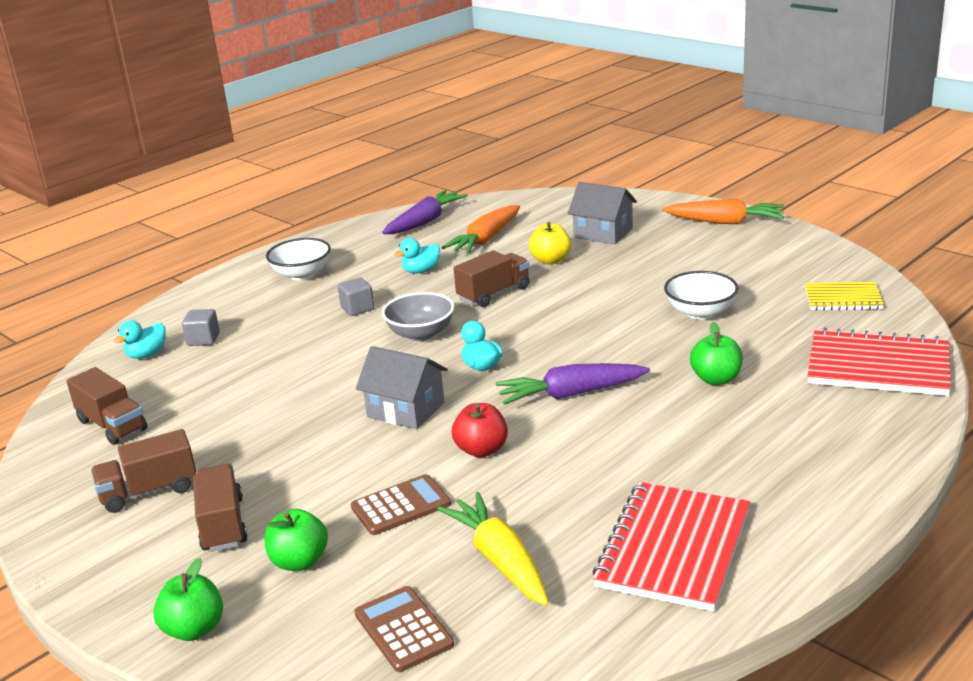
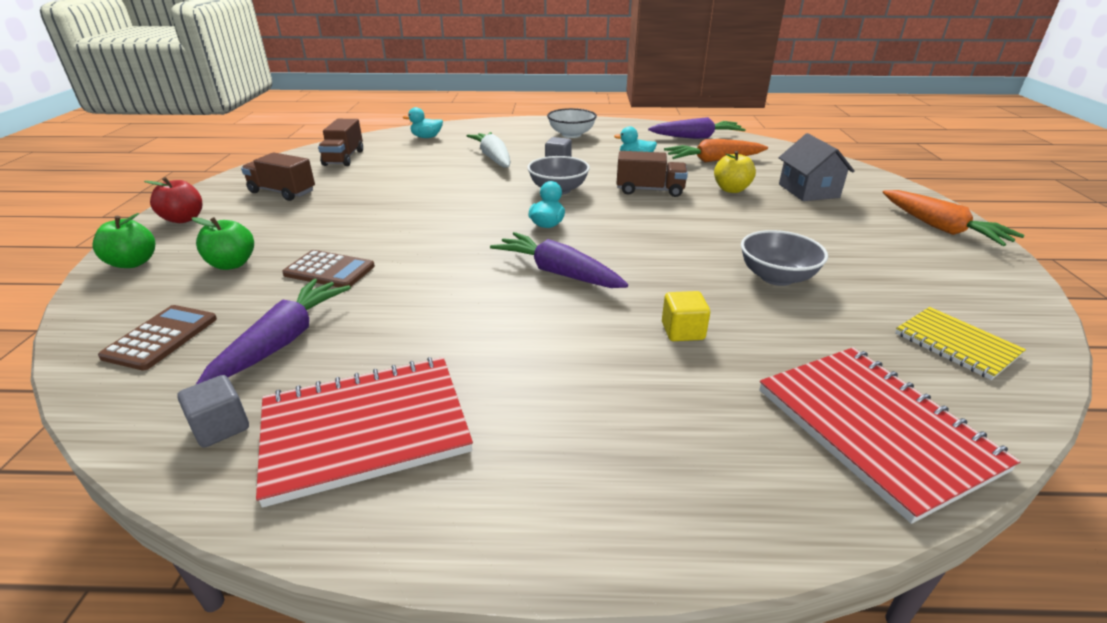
camera: 45 degrees right, 5 degrees up
grey cube [182,309,220,346] -> grey cube moved to [177,375,249,448]
brown truck [193,464,248,552] -> none
grey house [356,346,448,429] -> none
yellow carrot [437,492,549,606] -> purple carrot [196,279,351,384]
red apple [452,403,508,458] -> red apple moved to [144,177,203,223]
white bowl [664,271,738,320] -> grey bowl [741,230,828,286]
green apple [690,322,743,385] -> yellow cube [662,291,710,341]
none -> white carrot [467,132,510,168]

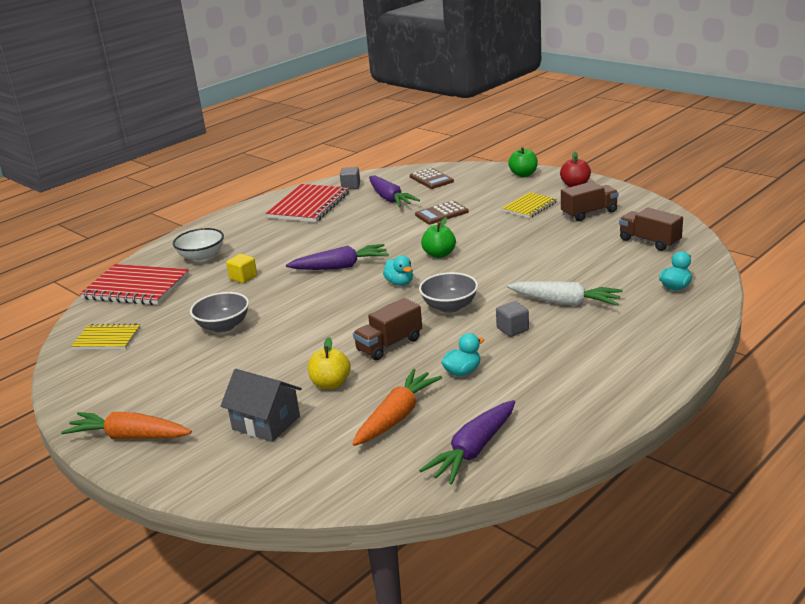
camera: 135 degrees right, 5 degrees down
green apple [192,217,254,270] -> green apple moved to [421,217,456,258]
white bowl [547,108,597,138] -> white bowl moved to [173,228,224,262]
none -> yellow notebook [502,192,557,218]

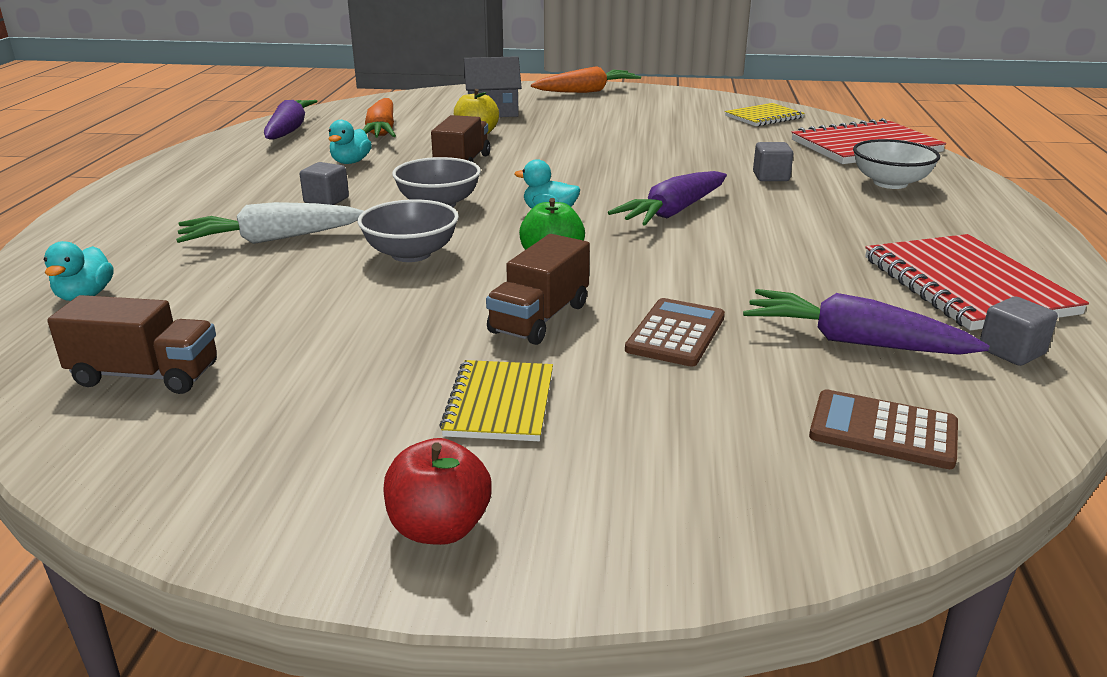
camera: 140 degrees right, 0 degrees up
grey bowl [190,292,249,333] -> grey bowl moved to [358,199,459,262]
yellow cube [226,254,257,283] -> grey cube [753,142,794,181]
green apple [508,147,538,177] -> none
brown truck [561,181,619,221] -> brown truck moved to [486,234,590,345]

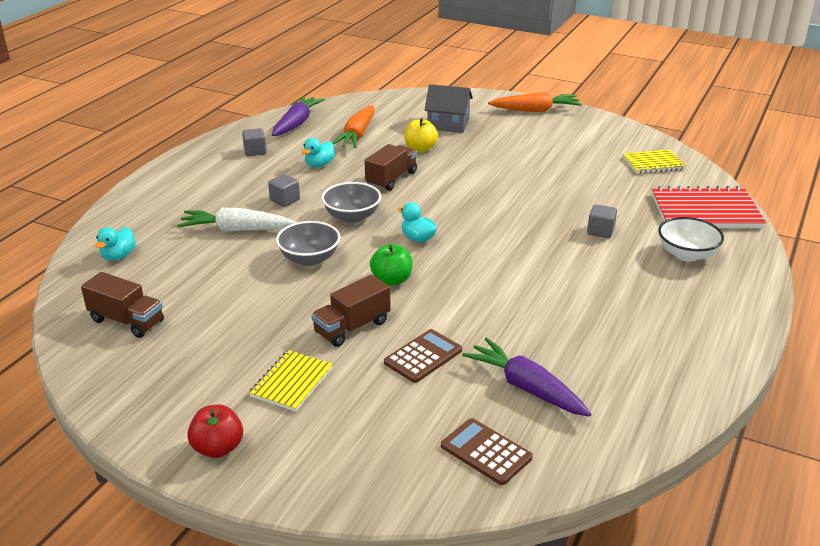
camera: 20 degrees right, 5 degrees up
purple carrot [608,171,727,226] -> none
red notebook [865,234,1089,331] -> none
grey cube [980,296,1058,366] -> grey cube moved to [242,128,267,156]

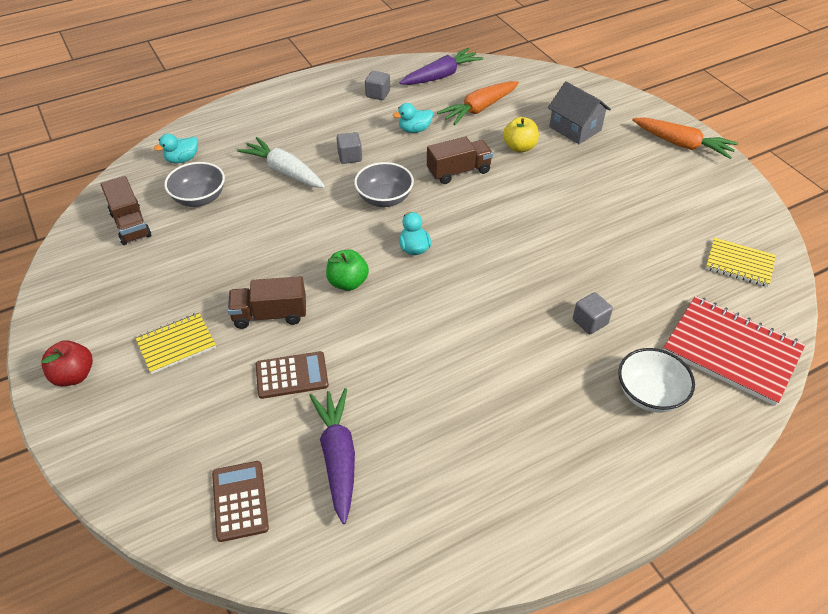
camera: 35 degrees right, 15 degrees up
grey bowl [276,221,340,266] -> grey bowl moved to [164,162,225,207]

